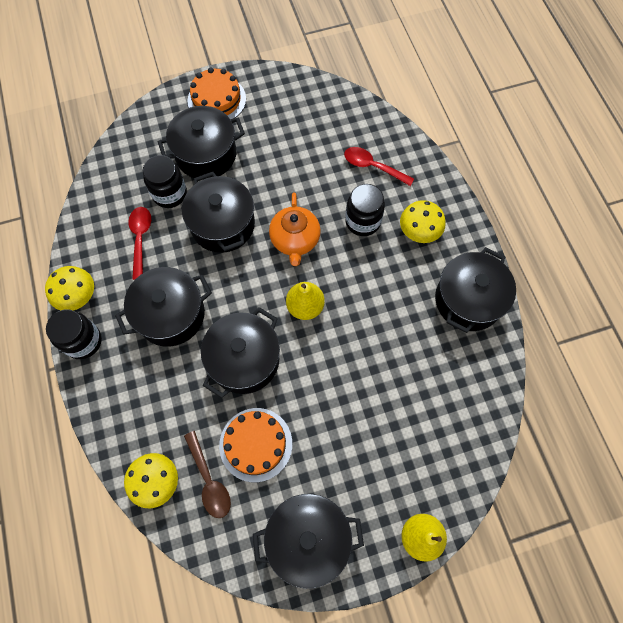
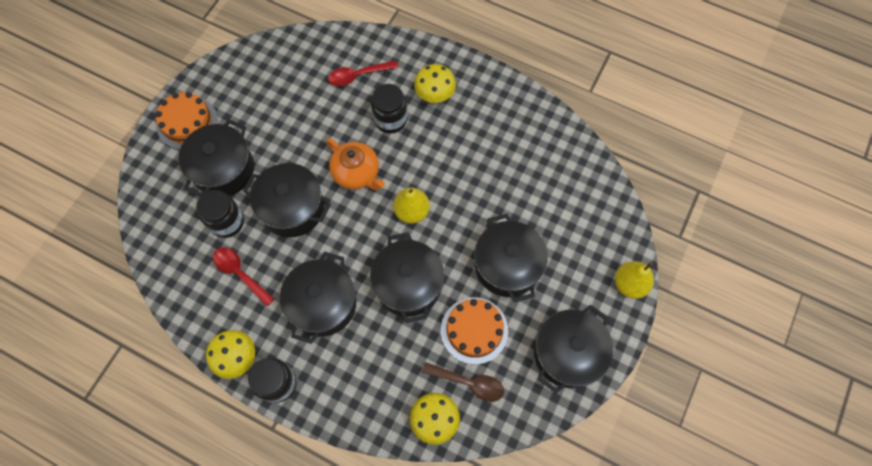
camera: 45 degrees left, 0 degrees up
black pot [435,247,516,333] -> black pot moved to [474,214,548,303]

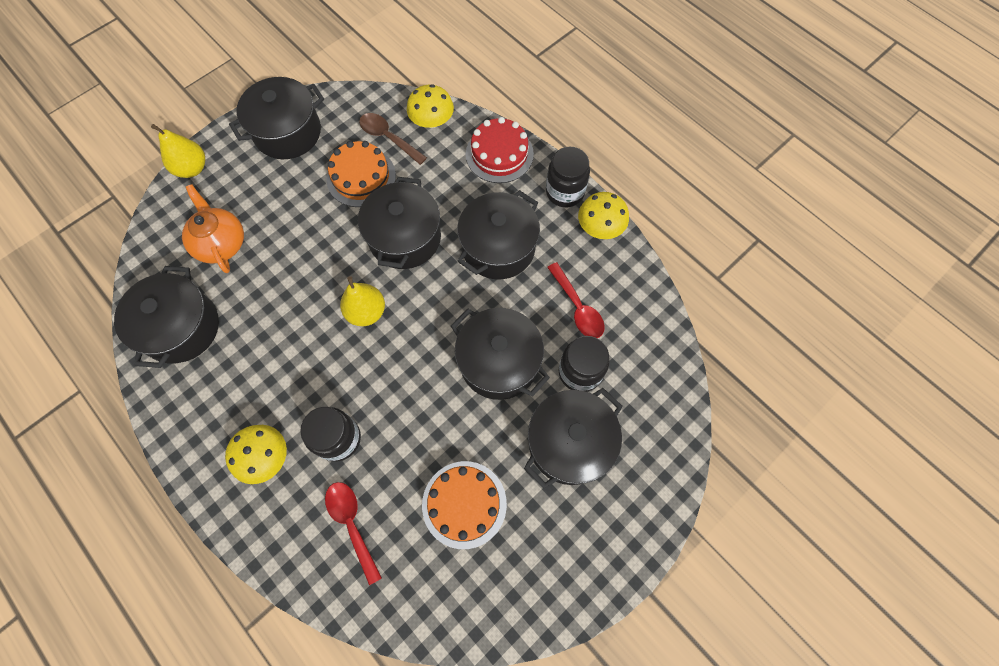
camera: 160 degrees left, 0 degrees up
orange cake [156,92,218,149] -> orange cake moved to [422,461,507,549]
orange teapot [326,138,385,190] -> orange teapot moved to [182,184,244,273]
red spoon [328,60,398,86] -> red spoon turned 120 degrees counterclockwise [325,482,382,585]
black pot [474,214,548,303] -> black pot moved to [114,266,219,368]
none -> red cake [466,117,534,183]

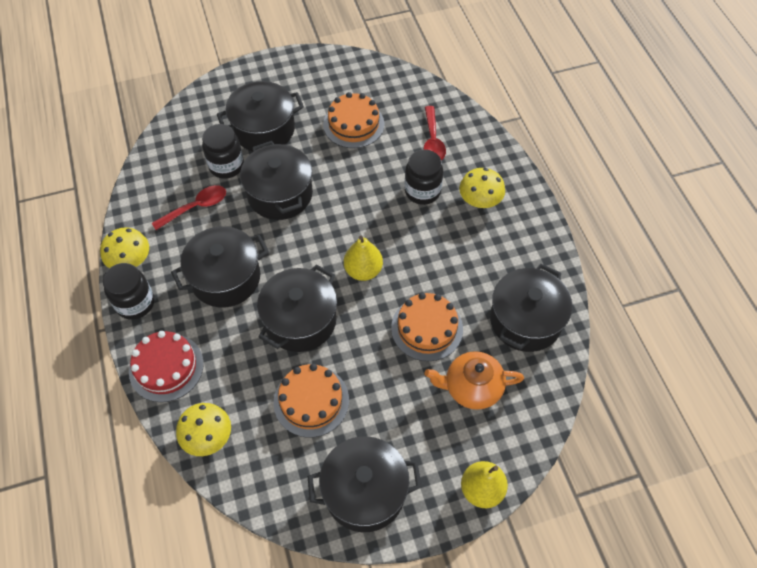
camera: 155 degrees left, 10 degrees down
orange teapot [182,184,244,273] -> orange teapot turned 90 degrees clockwise [425,351,524,410]
brown spoon [359,113,427,165] -> none
red spoon [547,262,605,338] -> red spoon turned 60 degrees clockwise [152,185,226,230]
none -> orange cake [391,293,463,361]

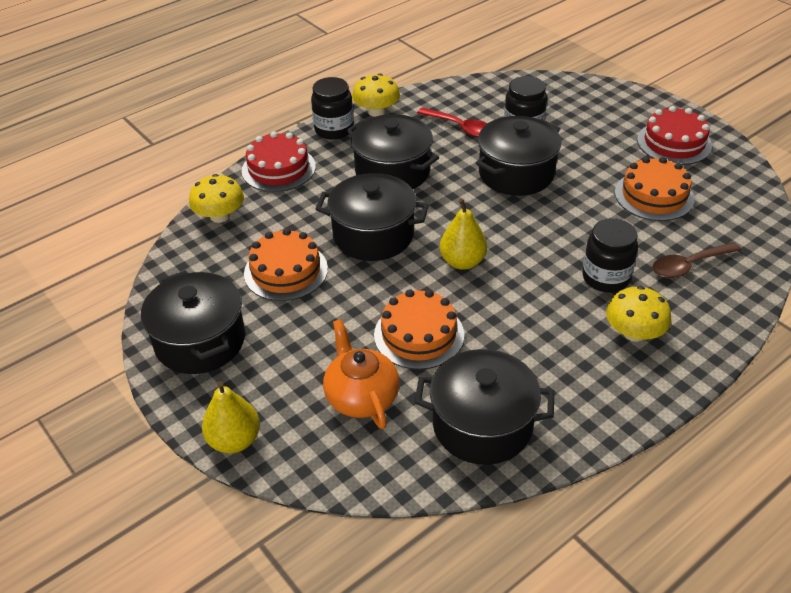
camera: 70 degrees right, 15 degrees down
black pot [217,81,304,151] -> none
red spoon [424,106,446,160] -> brown spoon [652,242,741,278]
none -> red cake [637,106,712,165]

